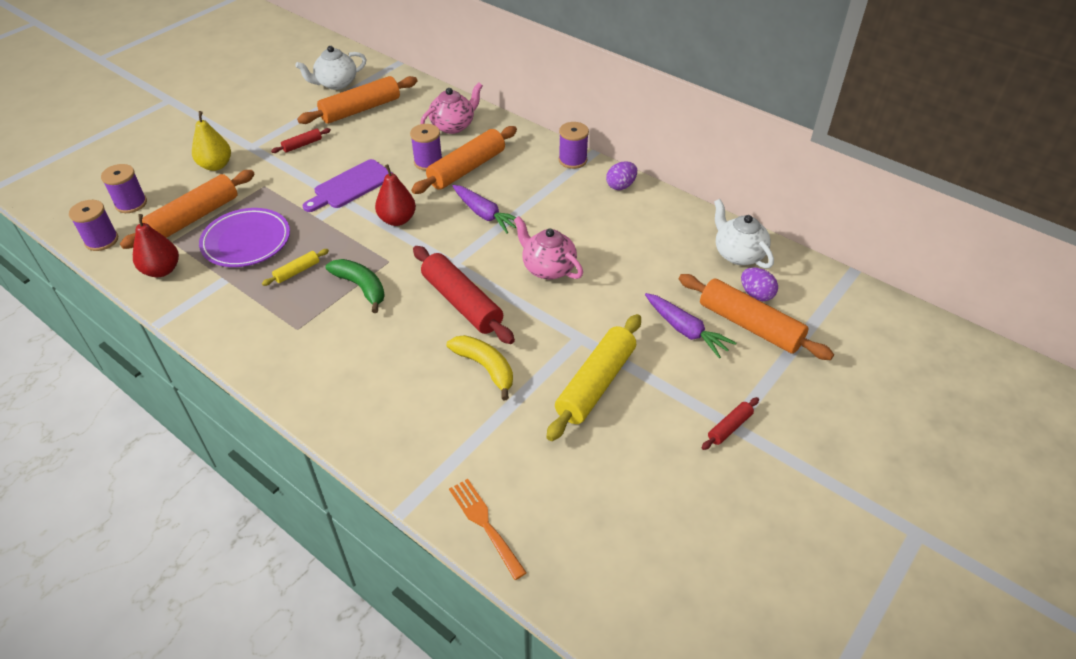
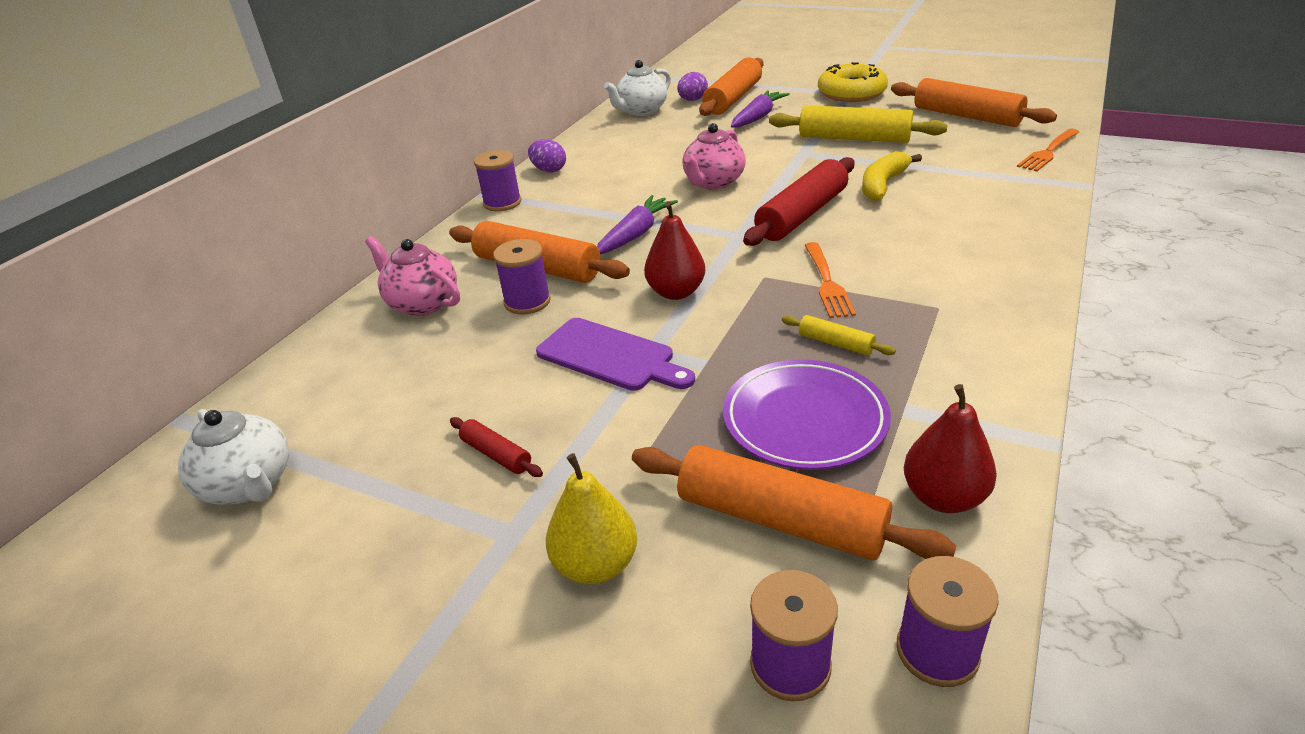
camera: 100 degrees left, 10 degrees down
orange rolling pin [297,76,417,124] -> orange rolling pin moved to [891,78,1057,127]
green banana [326,259,385,313] -> orange fork [804,242,856,318]
red rolling pin [702,397,759,450] -> yellow donut [818,62,888,102]

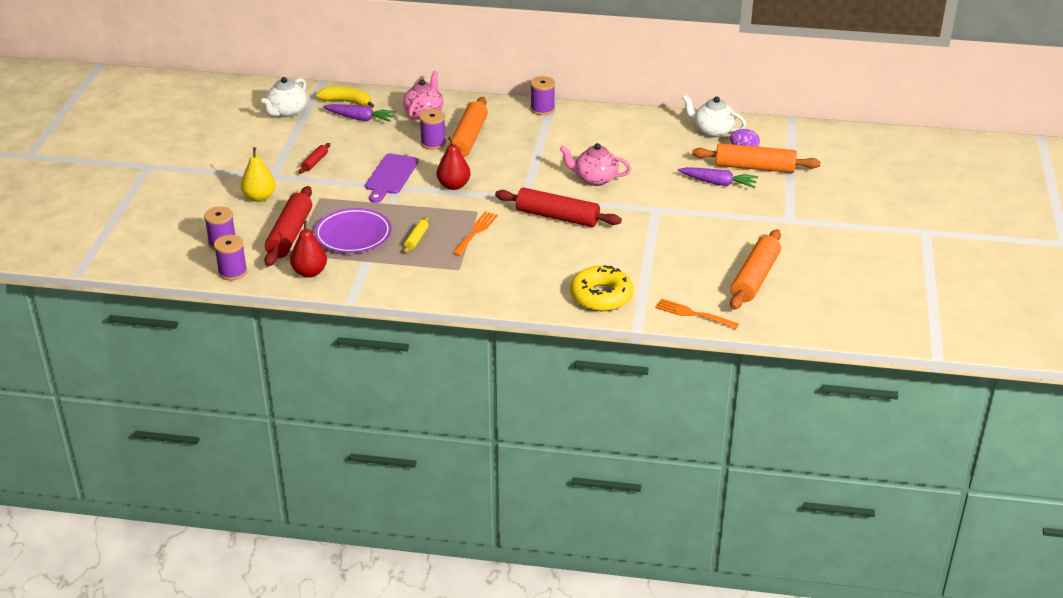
camera: 70 degrees right, 0 degrees up
purple egg [528,139,566,173] -> none
purple carrot [597,195,678,254] -> purple carrot moved to [323,104,396,122]
orange rolling pin [632,445,956,560] -> red rolling pin [264,186,312,266]
yellow rolling pin [769,105,947,143] -> none
orange fork [804,242,856,318] -> orange fork turned 135 degrees clockwise [453,211,498,256]
yellow donut [818,62,888,102] -> yellow donut moved to [570,265,633,311]
yellow banana [862,151,922,201] -> yellow banana moved to [316,86,374,108]

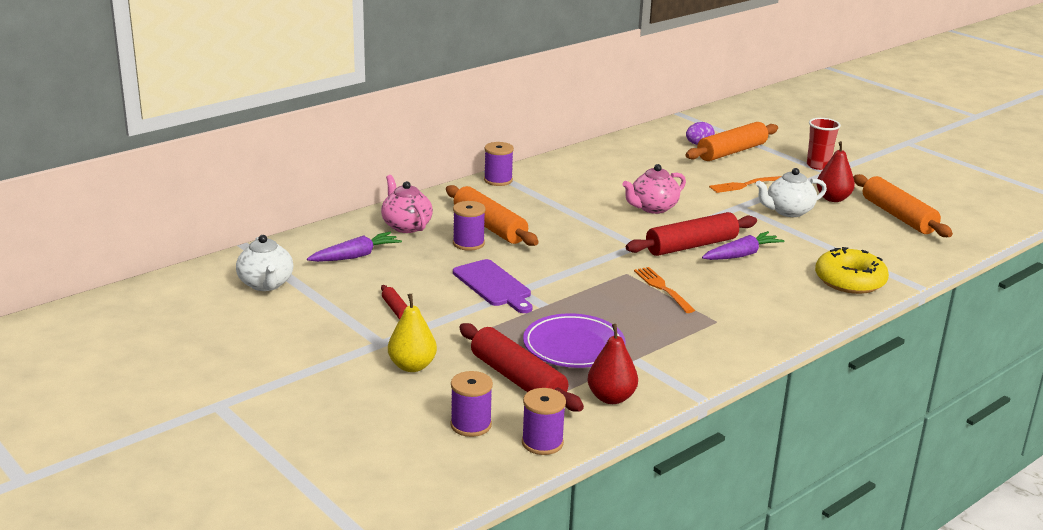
camera: 50 degrees left, 10 degrees down
yellow banana [316,86,374,108] -> none
yellow rolling pin [404,217,429,253] -> none
red pear [437,137,471,190] -> red pear moved to [816,141,855,202]
orange fork [655,298,739,329] -> orange fork moved to [709,176,781,193]
purple carrot [678,167,758,188] -> purple carrot moved to [702,231,784,260]
white teapot [682,95,746,138] -> white teapot moved to [756,168,827,217]
none -> red cup [807,118,841,170]

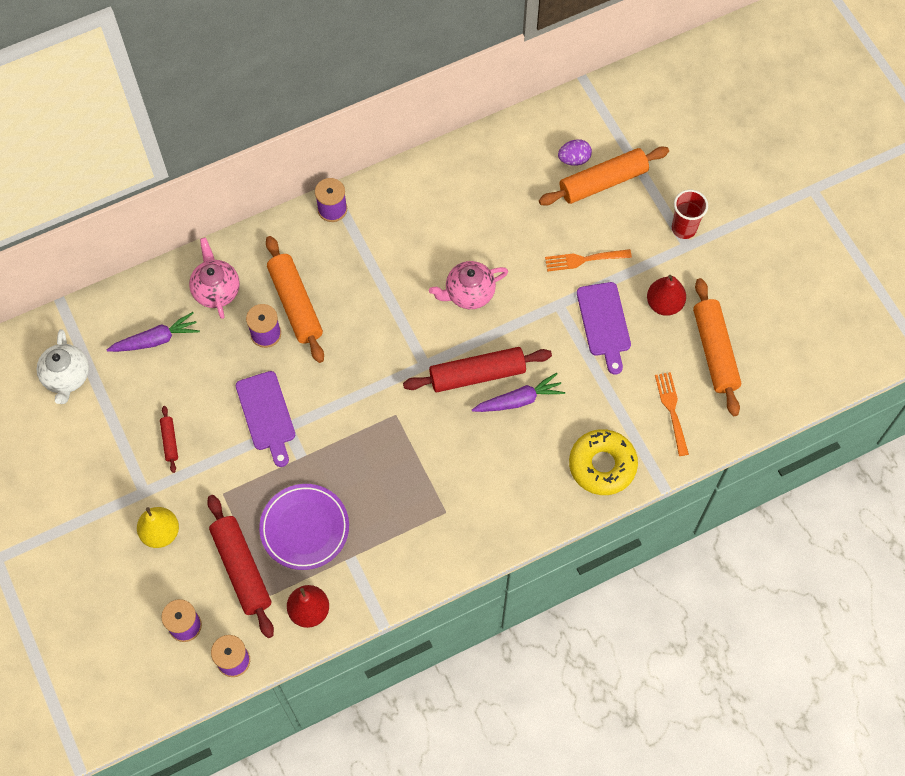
camera: 15 degrees right, 40 degrees up
orange fork [634,267,695,313] -> orange fork moved to [655,372,689,456]
white teapot [756,168,827,217] -> purple cutting board [577,282,631,375]

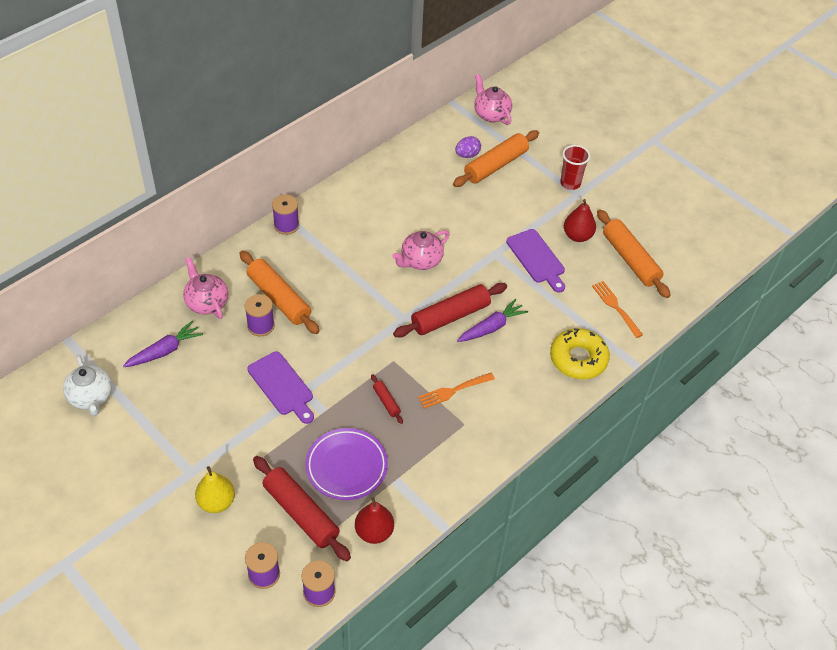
camera: 20 degrees left, 15 degrees down
red rolling pin [160,406,178,473] -> red rolling pin moved to [371,374,403,424]
orange fork [545,249,632,272] -> orange fork moved to [418,373,495,409]
none -> pink teapot [474,74,512,125]

